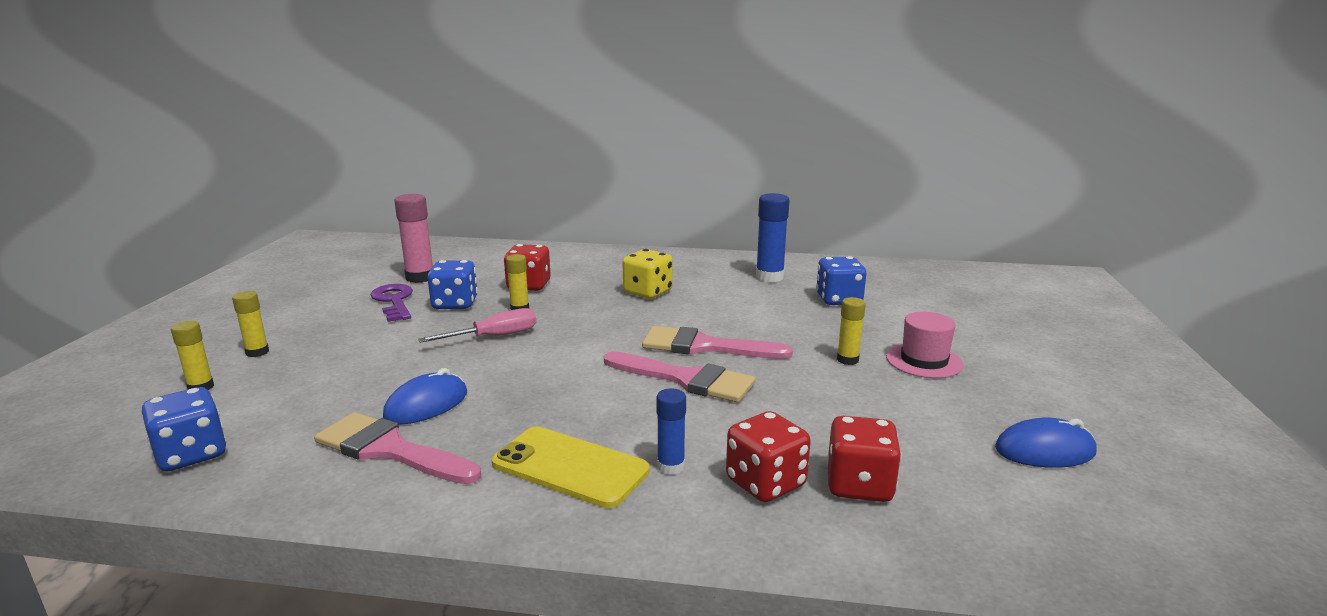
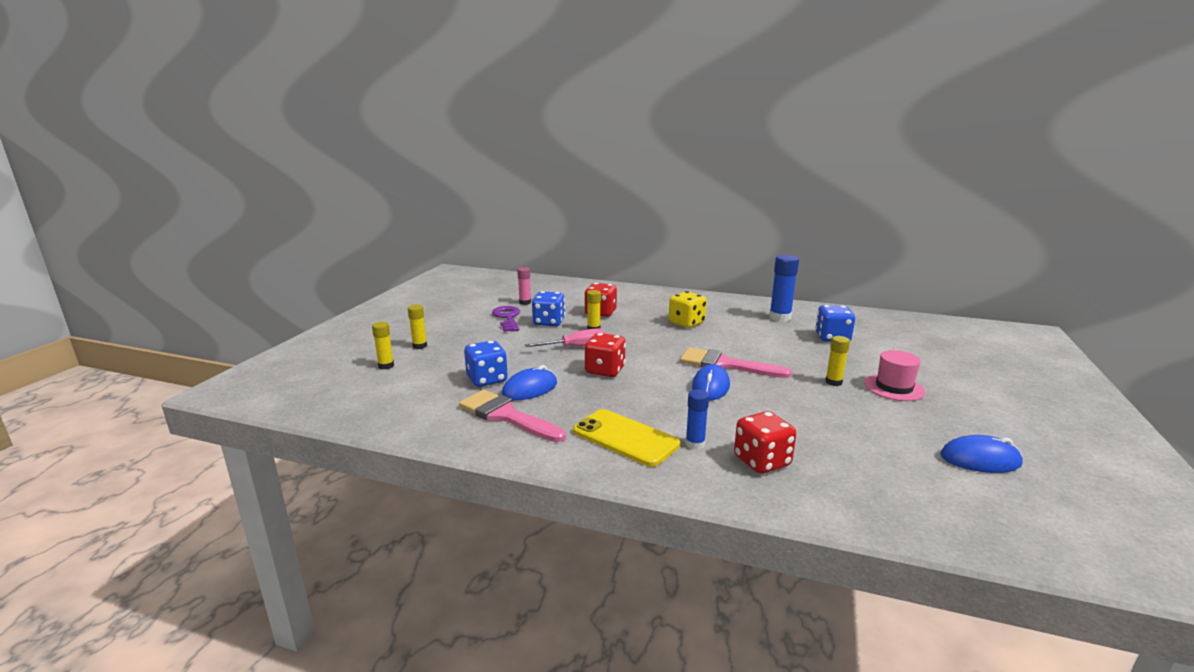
camera: 10 degrees right, 0 degrees up
blue dice [142,387,227,471] -> blue dice moved to [464,341,508,387]
pink glue stick [394,194,433,283] -> pink glue stick [517,267,531,305], size x0.60
pink brush [604,351,756,402] -> blue mouse [692,364,730,400]
red dice [827,416,902,502] -> red dice moved to [585,333,626,377]

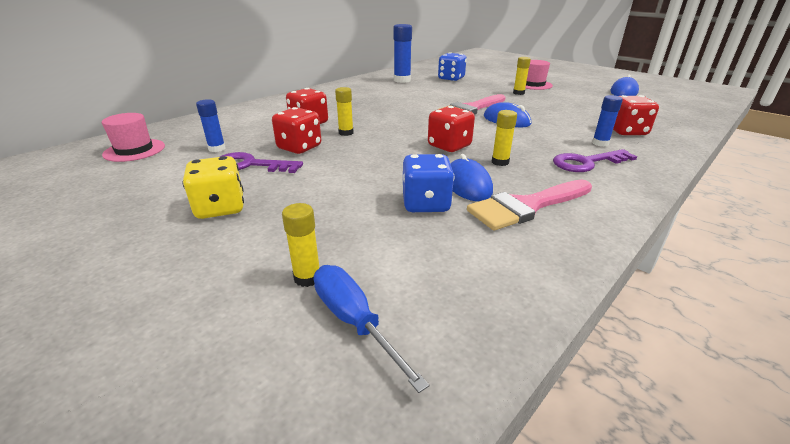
camera: 65 degrees left, 10 degrees up
yellow glue stick [408,305,427,349] -> yellow glue stick moved to [492,110,517,166]
pink glue stick [517,267,531,305] -> blue glue stick [196,99,226,152]
pink screwdriver [525,328,605,347] -> none
blue dice [532,291,565,326] -> red dice [272,107,321,154]
yellow phone [573,409,680,467] -> purple key [553,149,637,172]
yellow dice [669,291,707,328] -> yellow dice moved to [183,156,244,219]
none -> pink hat [102,113,165,162]
none -> blue screwdriver [314,265,429,393]

